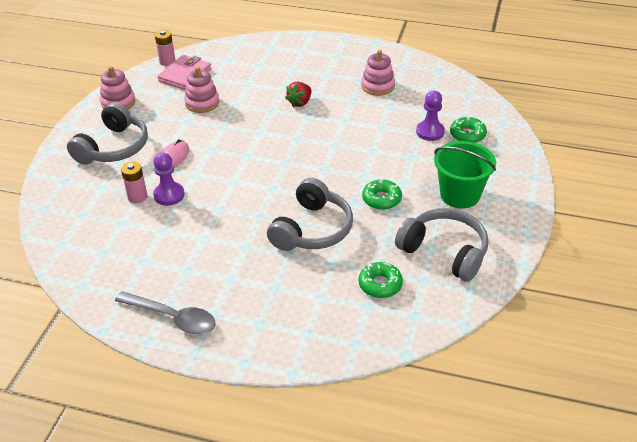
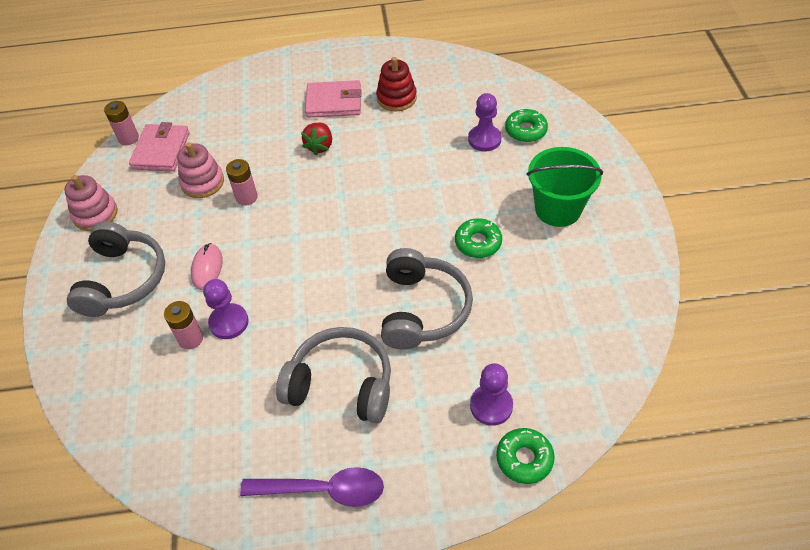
camera: 20 degrees left, 10 degrees up
grey spoon [115,291,215,334] -> purple spoon [240,467,384,507]
green donut [359,262,403,298] -> green donut moved to [496,428,555,484]
pink stacking toy [361,50,395,96] -> red stacking toy [376,57,417,111]
grey headphones [395,208,488,282] -> grey headphones moved to [276,327,391,423]
none -> pink battery [226,159,258,206]
none -> pink wallet [305,80,362,118]
none -> purple pawn [470,363,513,426]

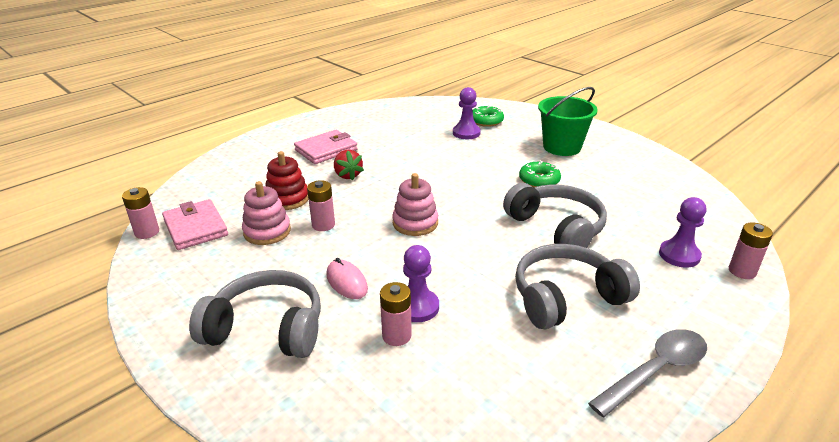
camera: 40 degrees left, 20 degrees down
pink stacking toy [64,175,118,231] -> pink stacking toy moved to [392,173,438,236]
grey headphones [67,221,165,317] -> grey headphones turned 45 degrees counterclockwise [189,270,321,358]
purple spoon [240,467,384,507] -> grey spoon [588,329,707,417]
red stacking toy [376,57,417,111] -> red stacking toy moved to [265,151,308,210]
green donut [496,428,555,484] -> pink battery [729,222,773,279]

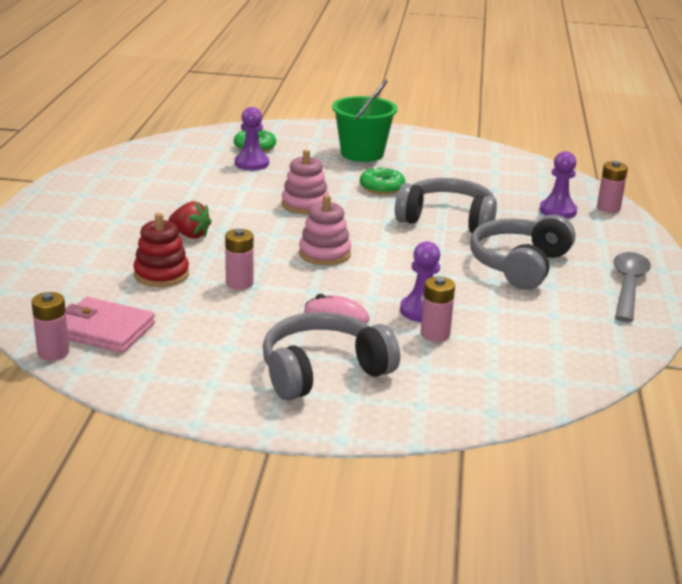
camera: 40 degrees left, 5 degrees down
pink stacking toy [242,181,291,245] -> pink stacking toy moved to [282,150,329,214]
pink wallet [294,130,358,164] -> none

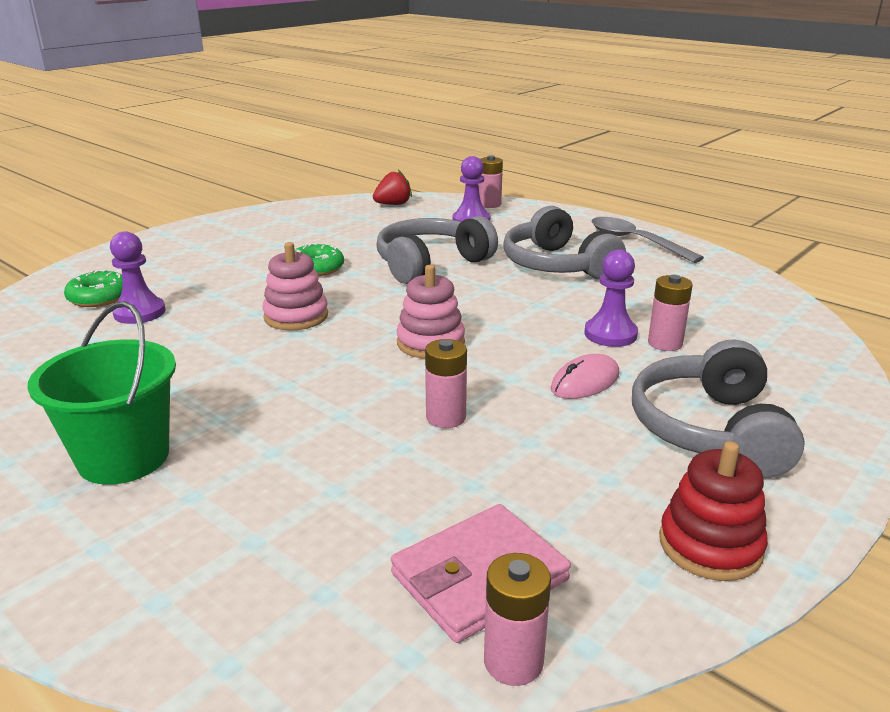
camera: 55 degrees left, 0 degrees up
red stacking toy [133,213,189,287] -> red stacking toy moved to [659,441,768,581]
red strawberry [168,201,212,239] -> red strawberry moved to [373,170,412,205]
green bucket [332,79,397,162] -> green bucket moved to [27,301,176,485]

